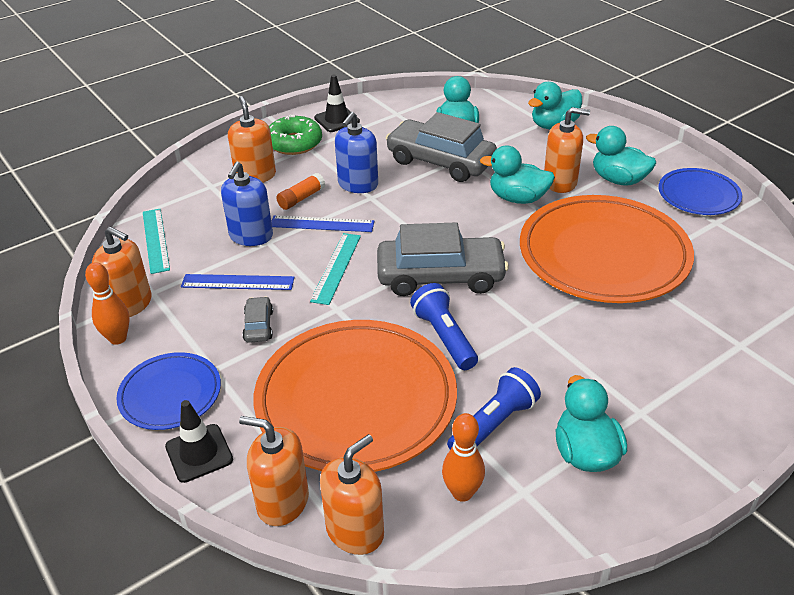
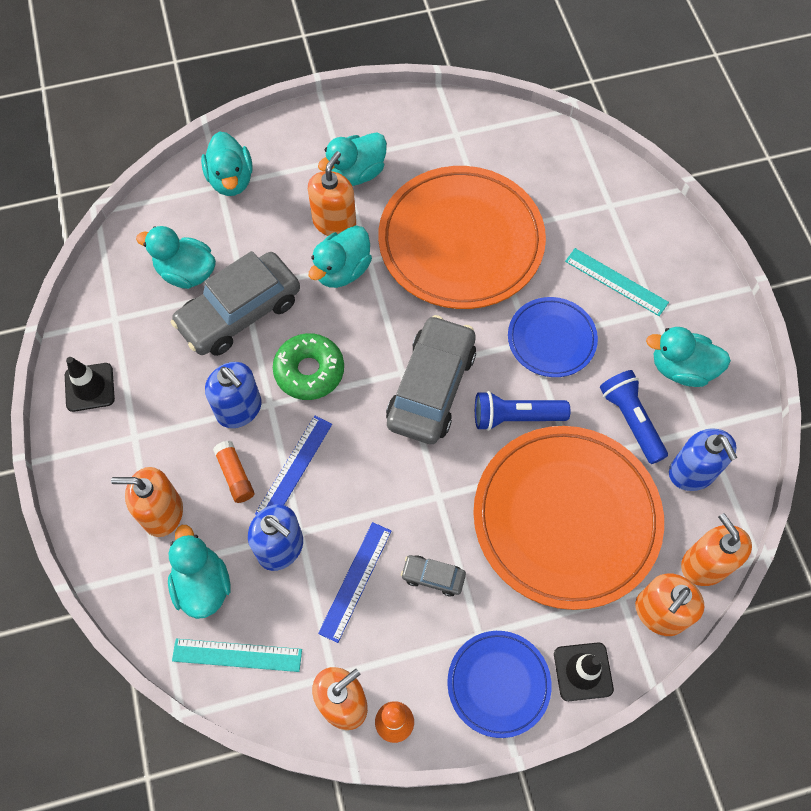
camera: 70 degrees left, 25 degrees up
green donut [269,115,322,155] -> green donut moved to [273,333,344,400]
turquoise ruler [310,233,361,305] -> turquoise ruler moved to [565,248,669,316]
orange bowling pin [442,413,485,502] -> blue soap dispenser [669,428,737,491]
blue plate [659,168,742,215] -> blue plate moved to [508,297,598,377]
none -> turquoise duck [168,525,231,619]

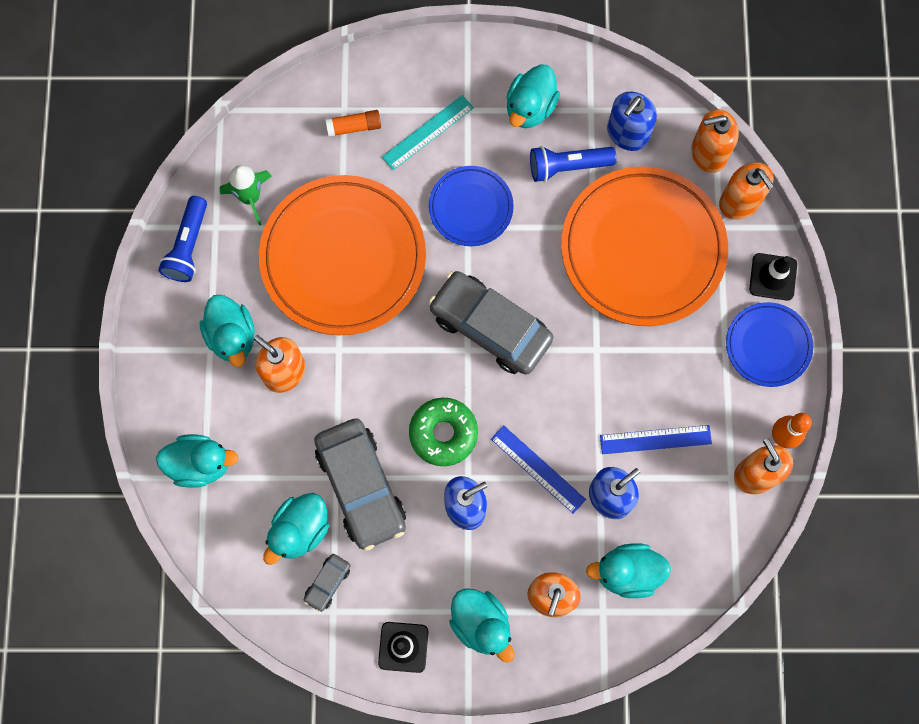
camera: 75 degrees left, 10 degrees up
turquoise ruler [172,639,302,672] -> none
orange glue stick [213,441,254,503] -> orange glue stick moved to [326,110,381,137]
turquoise duck [309,225,372,288] -> turquoise duck moved to [449,588,514,663]
blue ruler [318,522,391,643] -> blue ruler turned 45 degrees counterclockwise [600,425,712,454]
grey car [401,555,466,596] -> grey car moved to [304,554,351,612]
blue flashlight [475,391,570,431] -> blue flashlight moved to [158,196,207,282]
blue soap dispenser [669,428,737,491] -> blue soap dispenser turned 135 degrees clockwise [607,92,657,151]
none -> green rocket [220,165,272,226]

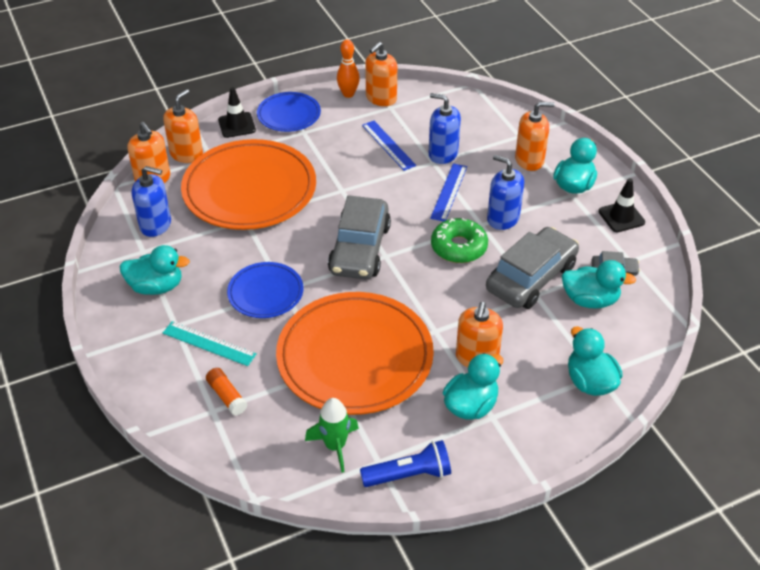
camera: 115 degrees left, 30 degrees down
blue flashlight [530,146,617,182] -> none
turquoise duck [586,543,671,598] -> none

